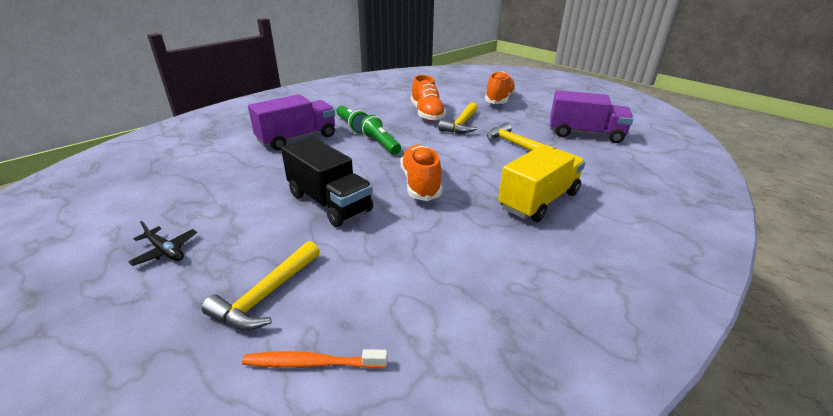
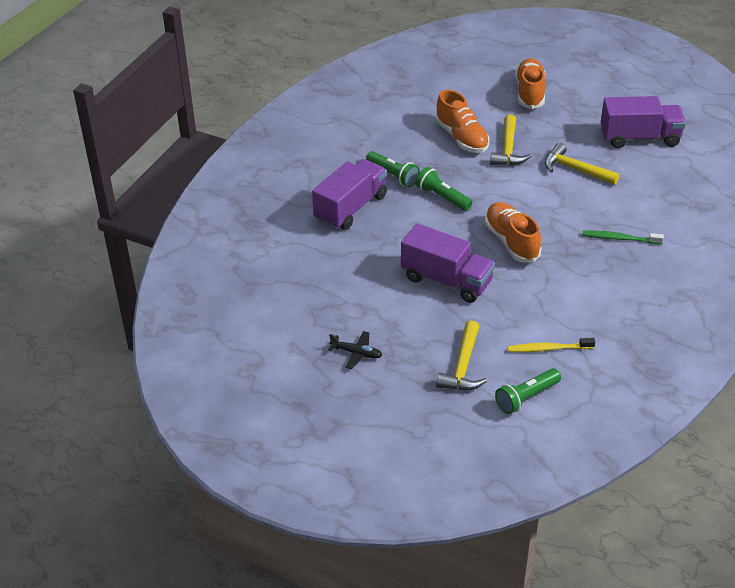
camera: 15 degrees left, 10 degrees up
orange toothbrush [242,349,388,368] -> green flashlight [495,368,561,414]
black truck [281,137,373,227] -> purple truck [401,224,495,303]
yellow truck [498,145,586,222] -> green toothbrush [582,231,664,244]
none -> yellow toothbrush [507,338,595,352]

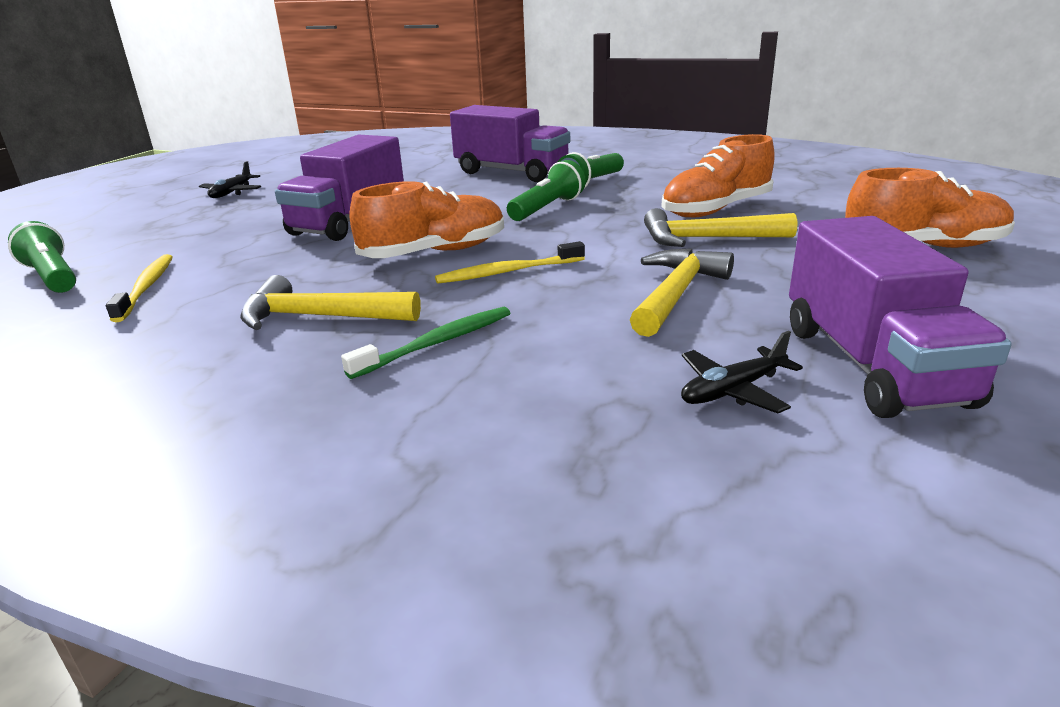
camera: 85 degrees right, 15 degrees down
yellow hammer [436,320,487,390] -> yellow hammer moved to [240,275,421,330]
green toothbrush [582,231,664,244] -> green toothbrush turned 45 degrees clockwise [341,307,510,379]
none -> yellow toothbrush [435,241,585,284]
none -> black plane [681,331,803,413]

